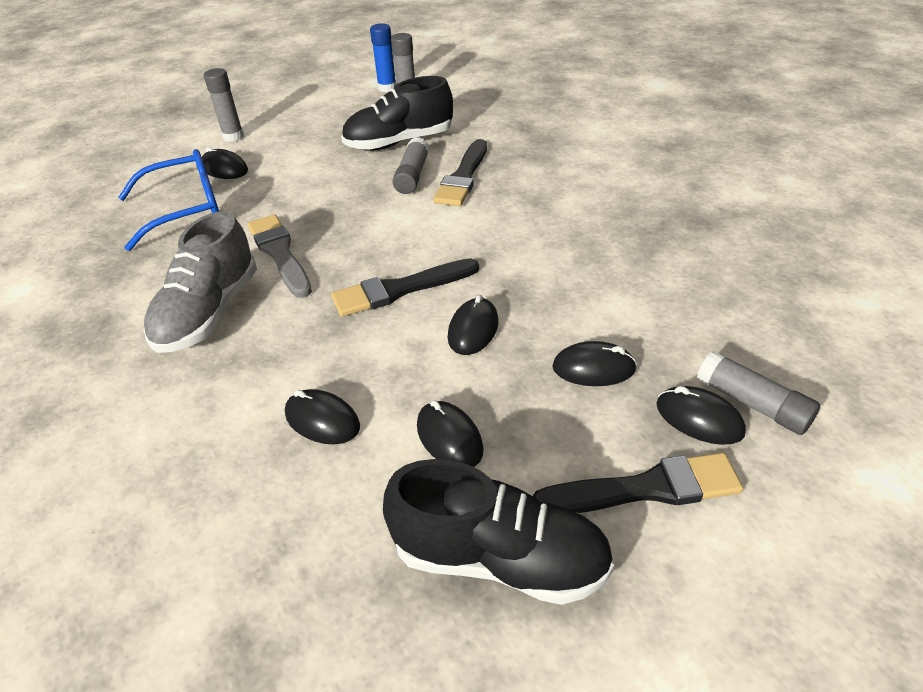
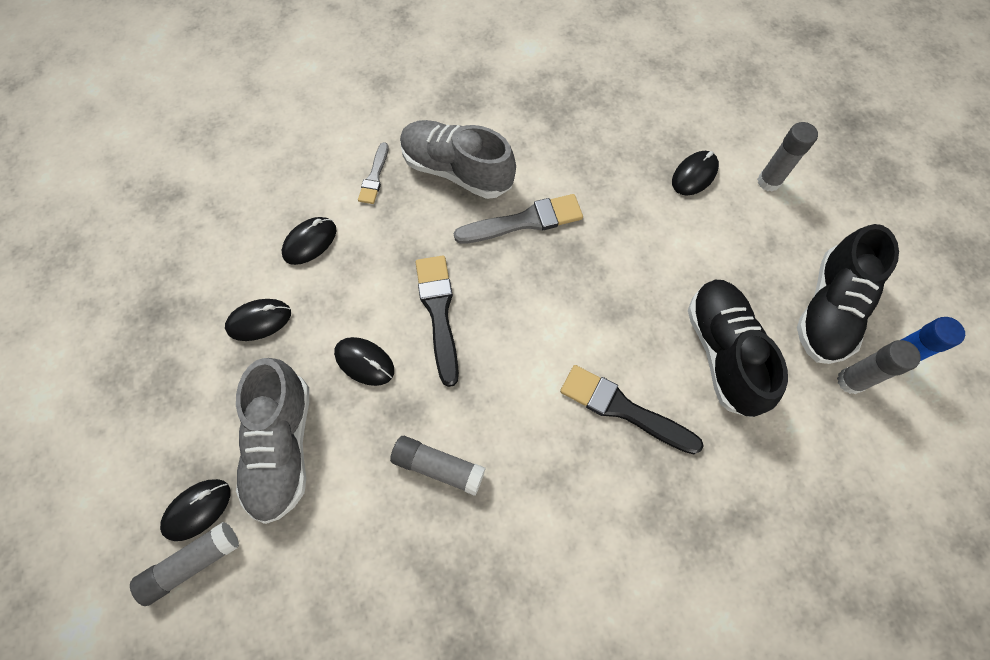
camera: 100 degrees right, 25 degrees up
blue glasses [118,149,219,251] -> none
black shoe [383,459,614,605] -> black shoe moved to [797,224,899,364]
grey glue stick [392,137,429,194] -> grey glue stick moved to [390,436,485,496]
black brush [533,453,743,513] -> none
black mouse [552,341,637,386] -> grey shoe [236,358,309,524]
none -> grey brush [358,142,389,204]

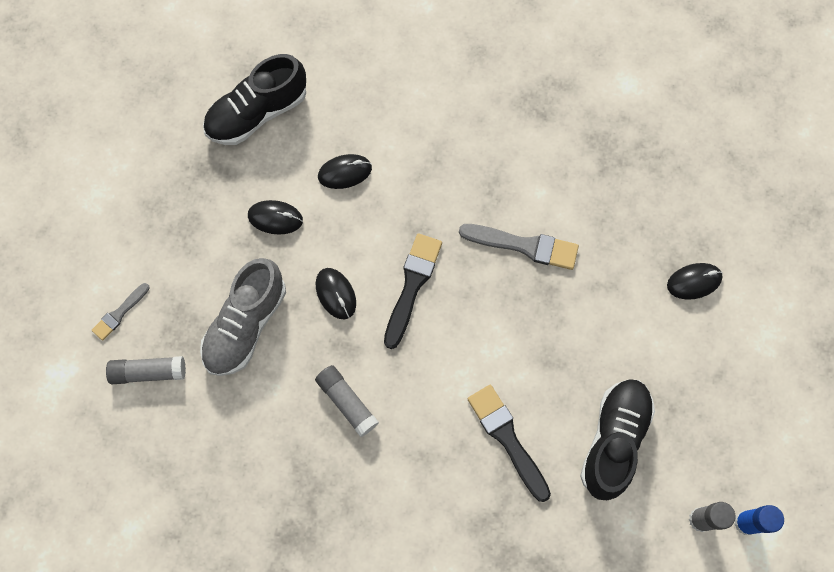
camera: 30 degrees right, 5 degrees up
black mouse [160,479,231,541] -> none
grey brush [358,142,389,204] -> grey brush moved to [92,283,150,341]
grey shoe [400,120,516,199] -> none
grey glue stick [757,122,818,192] -> none
black shoe [797,224,899,364] -> black shoe moved to [203,54,306,145]

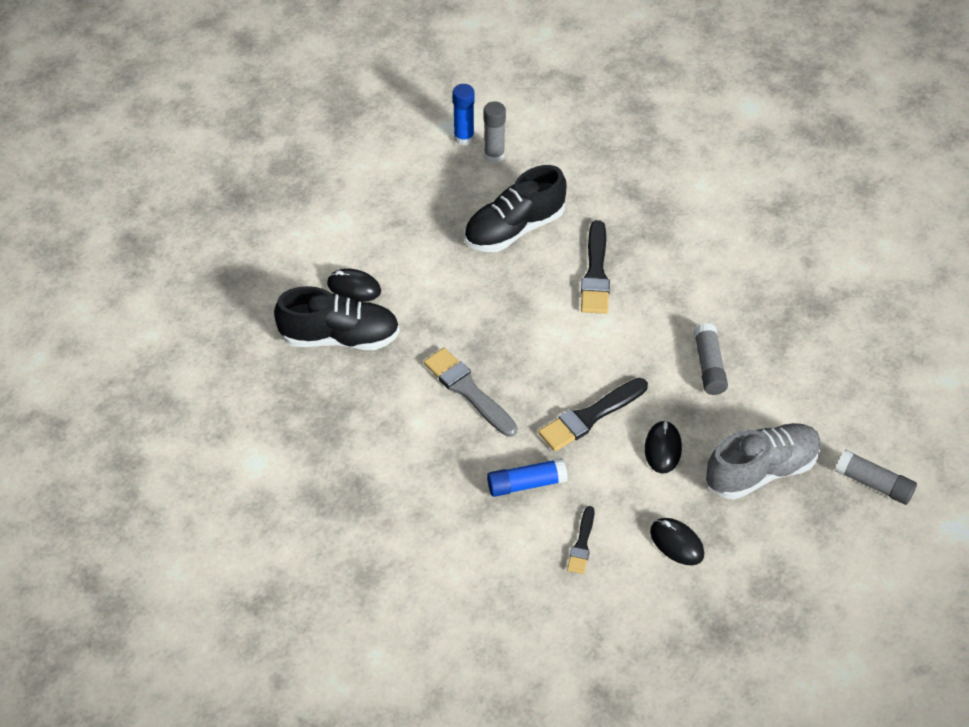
camera: 145 degrees left, 20 degrees down
grey brush [92,283,150,341] -> none
black shoe [203,54,306,145] -> black shoe moved to [274,286,400,350]
black mouse [318,154,372,189] -> black brush [567,506,594,574]
none -> blue glue stick [487,458,568,497]

